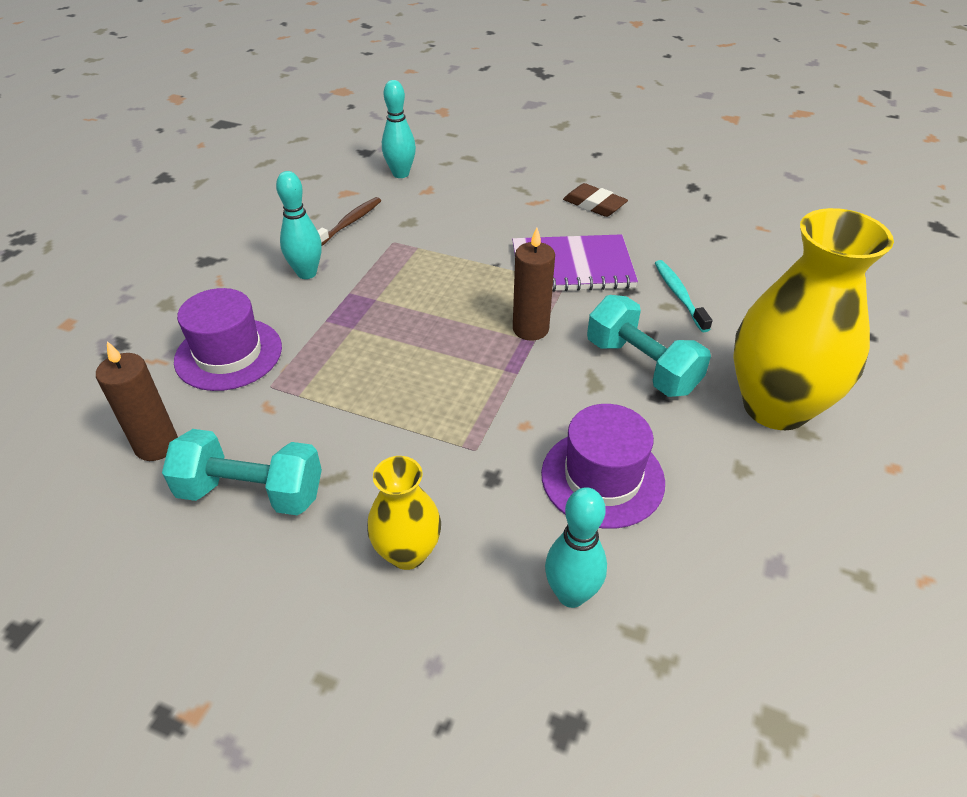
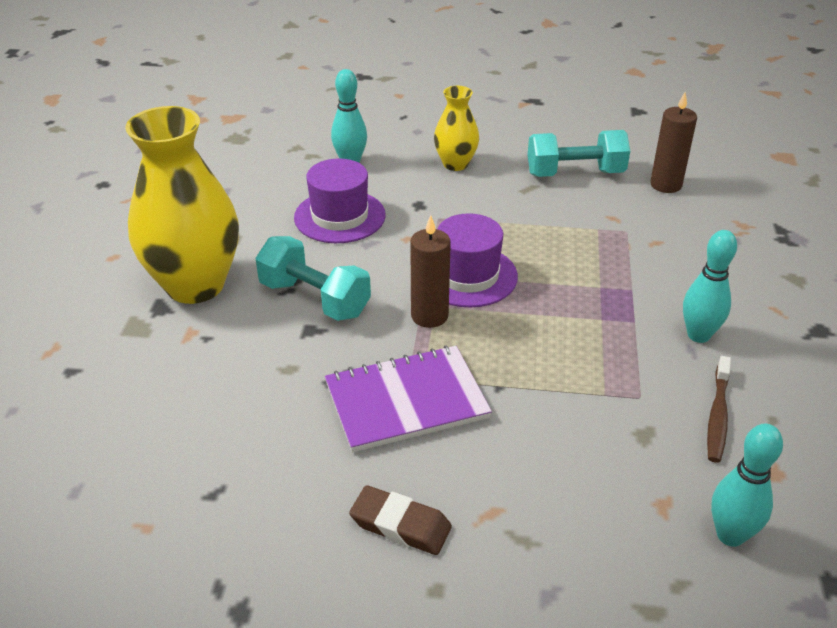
camera: 165 degrees right, 5 degrees down
purple hat [174,288,282,391] -> purple hat moved to [438,213,518,308]
turquoise toothbrush [655,260,713,332] -> none

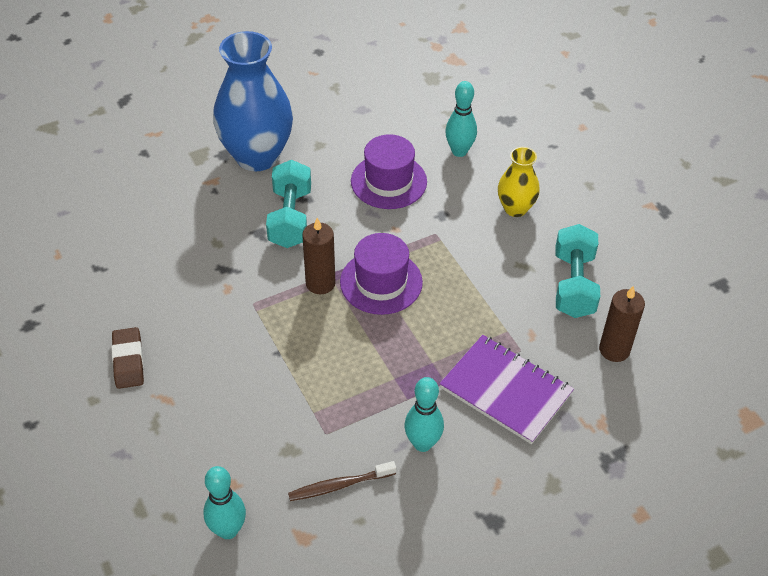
camera: 55 degrees right, 10 degrees up
yellow vase [125,106,239,304] -> blue vase [213,31,293,171]
purple notebook [325,345,492,453] -> purple notebook moved to [439,335,574,444]
turquoise dumbbell [528,130,630,177] -> turquoise dumbbell turned 45 degrees clockwise [556,224,600,318]

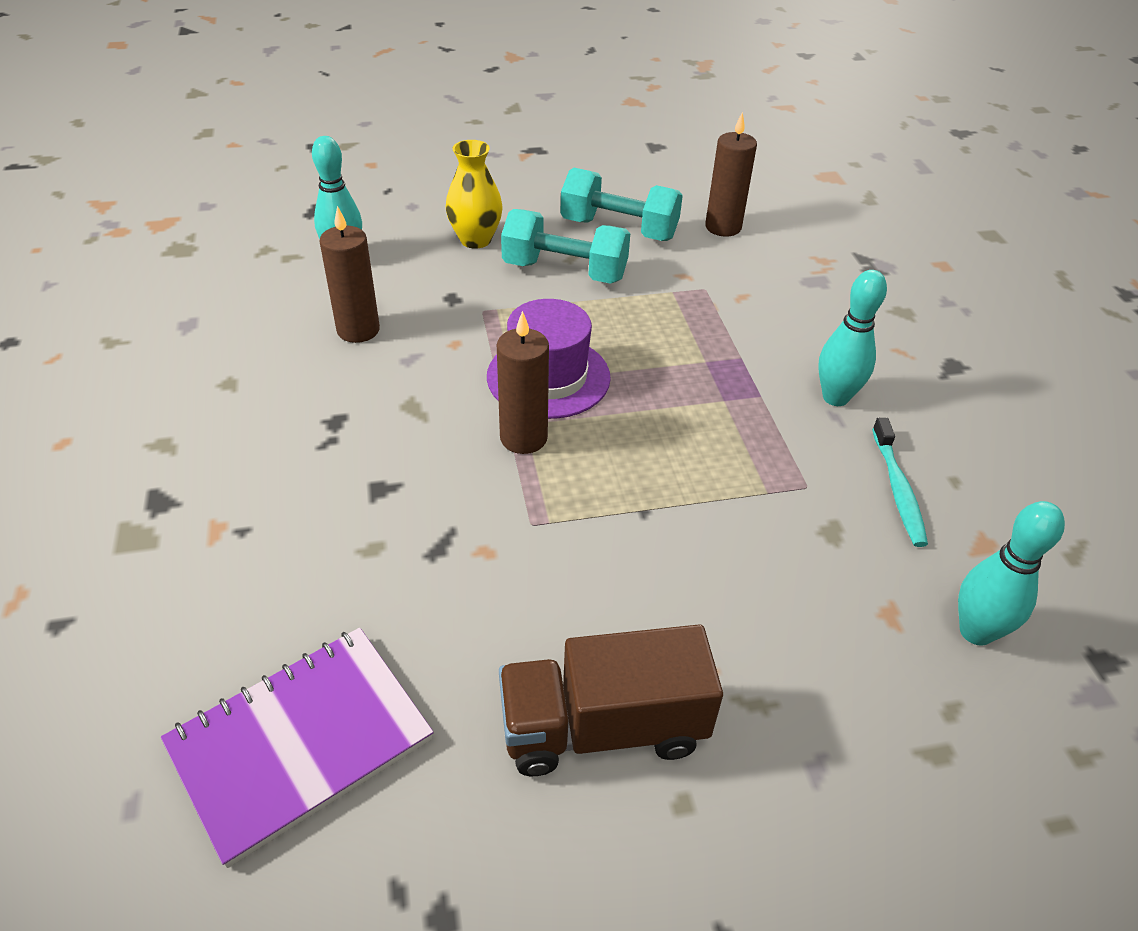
camera: 75 degrees left, 5 degrees down
brown eraser [111,327,144,389] -> brown truck [499,624,723,776]
blue vase [213,31,293,171] -> none
turquoise dumbbell [266,160,311,248] -> turquoise dumbbell moved to [501,209,630,284]
brown toothbrush [288,461,396,501] -> turquoise toothbrush [872,418,928,547]
purple hat [351,134,427,209] -> brown candle [319,206,380,343]
purple notebook [439,335,574,444] -> purple notebook moved to [161,628,434,868]

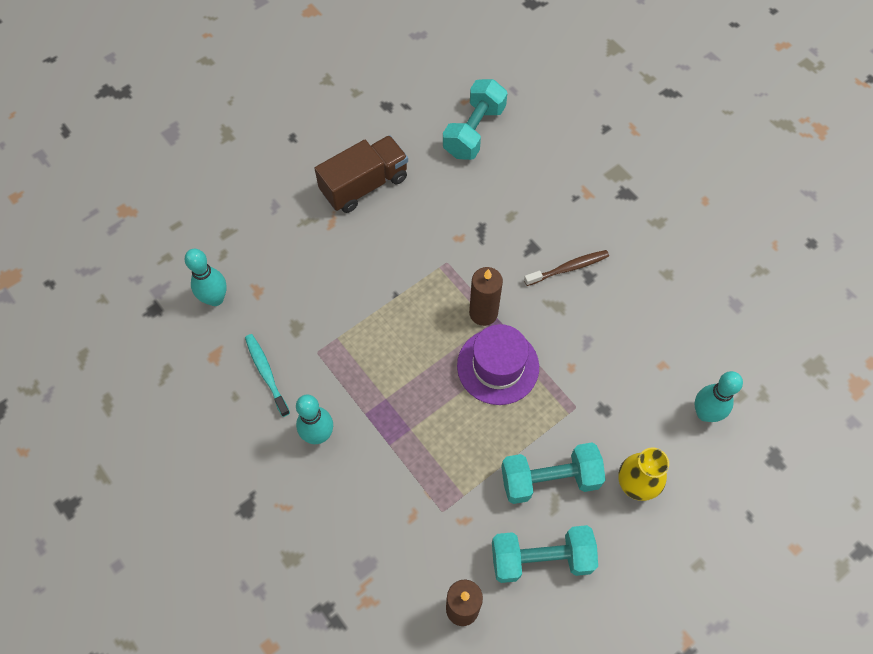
camera: 155 degrees right, 20 degrees up
purple notebook [161,628,434,868] -> turquoise dumbbell [443,79,507,160]
brown candle [319,206,380,343] -> none
none -> brown toothbrush [524,250,609,286]

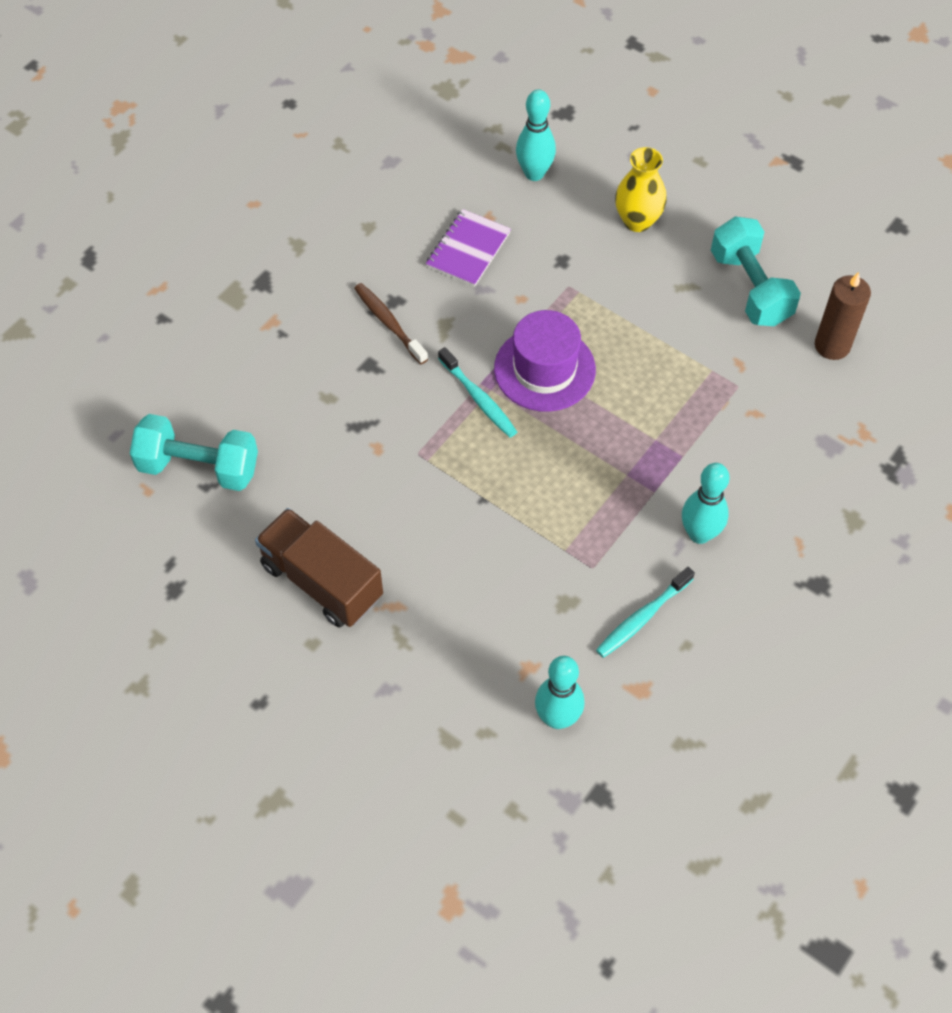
camera: 105 degrees left, 5 degrees down
brown candle [469,267,503,326] -> turquoise toothbrush [438,347,517,437]
turquoise dumbbell [501,442,606,504] -> none
none -> purple notebook [426,209,511,287]

